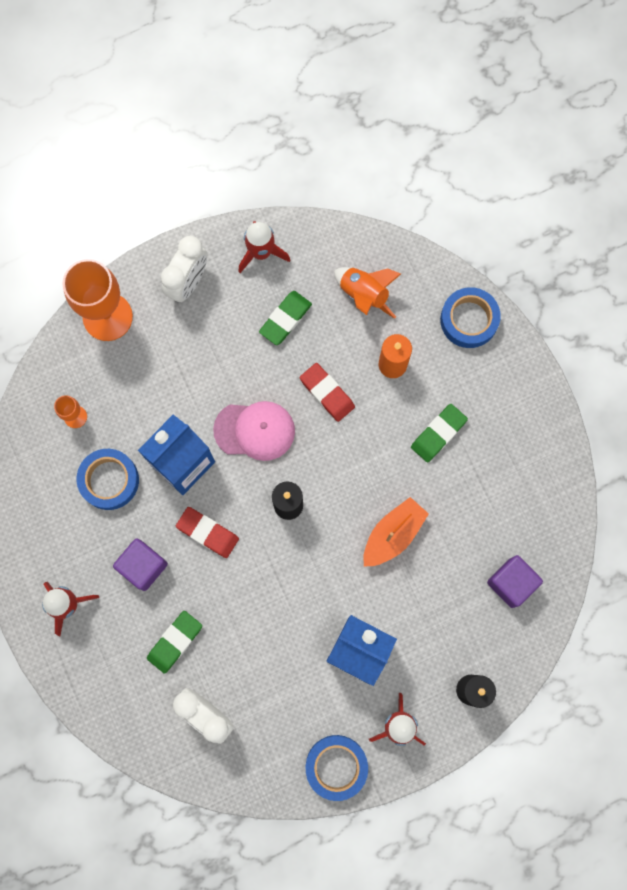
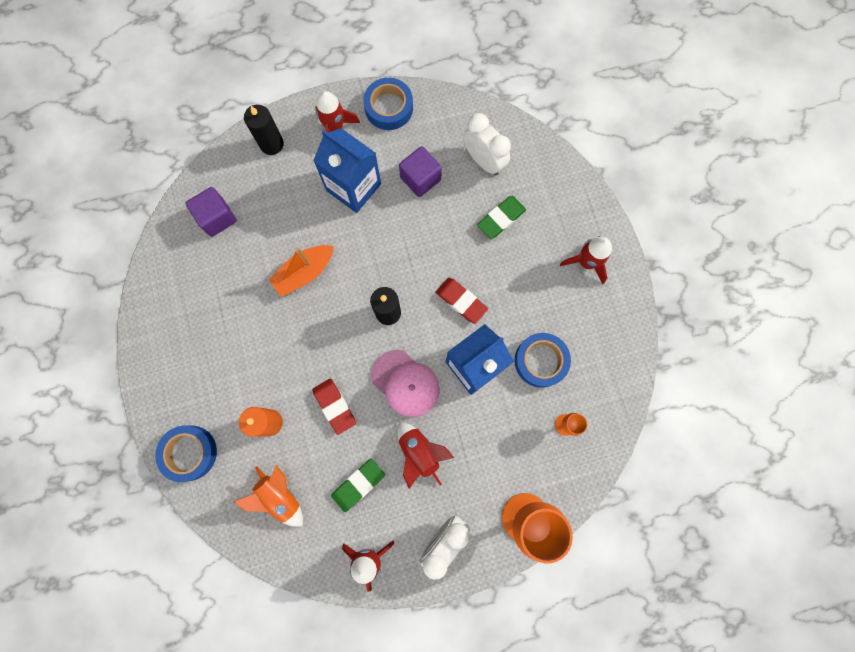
camera: 170 degrees left, 0 degrees up
purple cube [113,538,168,591] -> purple cube moved to [399,146,442,197]
pink cap [213,401,295,461] -> pink cap turned 150 degrees counterclockwise [371,350,440,417]
green eraser [411,404,468,462] -> none
none -> red rocket [397,422,454,489]

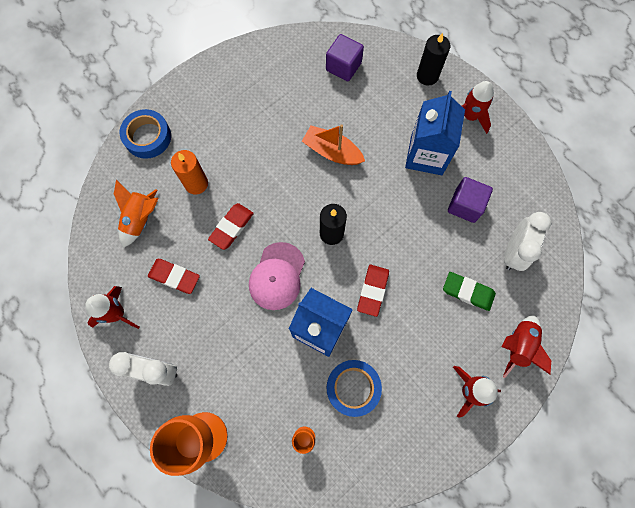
camera: 65 degrees right, 5 degrees down
green eraser [331,459,385,512] -> red eraser [148,259,200,294]
blue tape [363,78,413,130] -> none
red rocket [397,422,454,489] -> red rocket moved to [502,315,551,378]

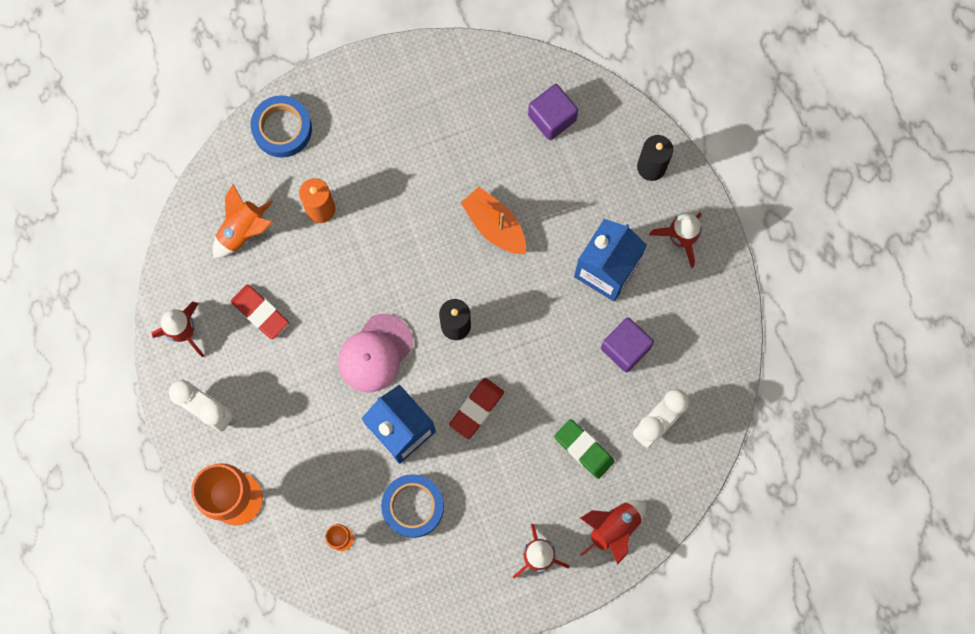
camera: 20 degrees right, 5 degrees up
red eraser [208,203,254,250] -> none

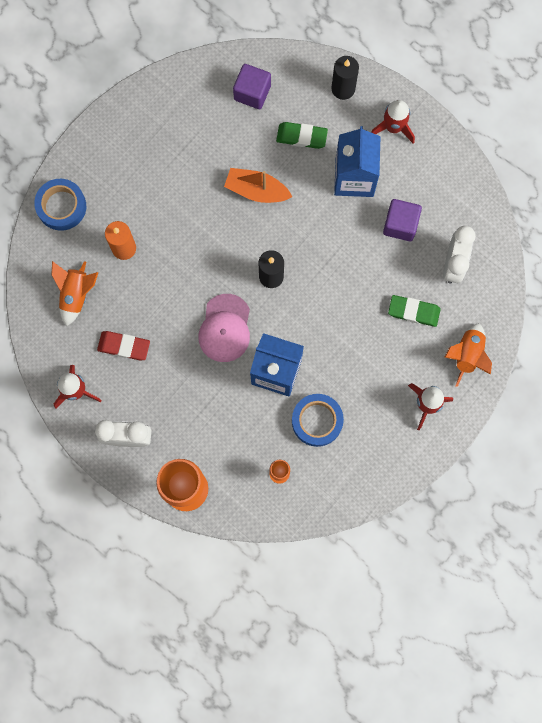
camera: 30 degrees left, 0 degrees up
red eraser [449,378,504,439] -> none
red rocket [580,500,646,565] -> orange rocket [445,323,492,387]
none -> green eraser [276,122,328,149]

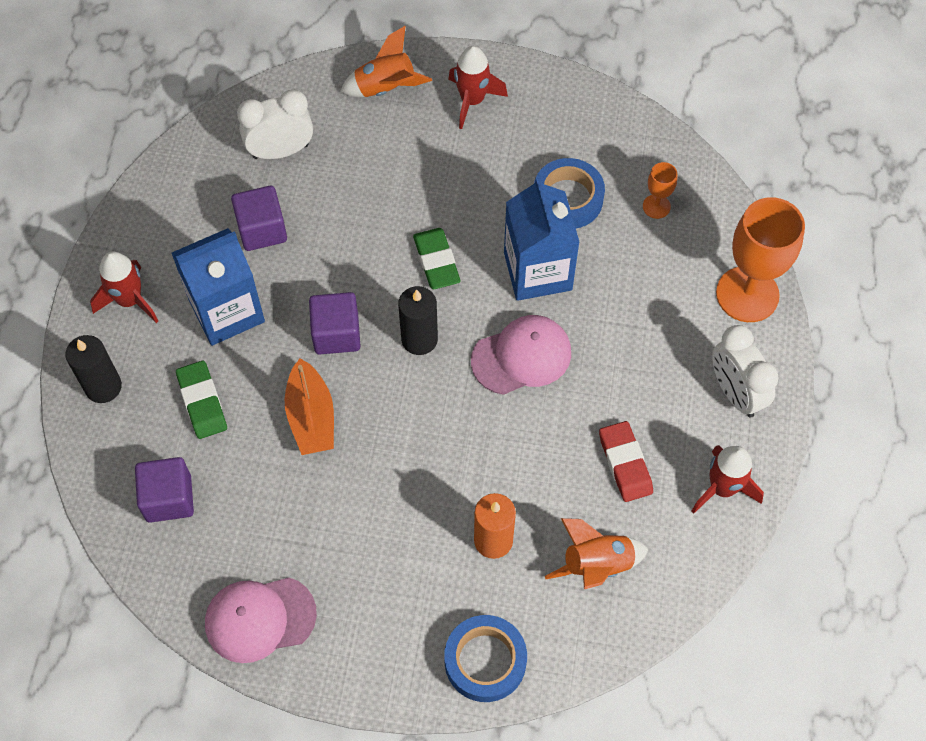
camera: 120 degrees left, 15 degrees down
green eraser [388,295,441,327] -> green eraser moved to [413,228,461,289]
none -> pink cap [205,577,317,663]
none -> purple cube [309,292,360,355]

